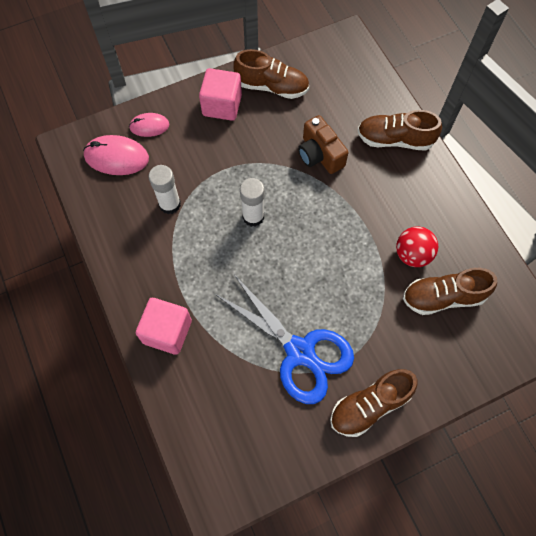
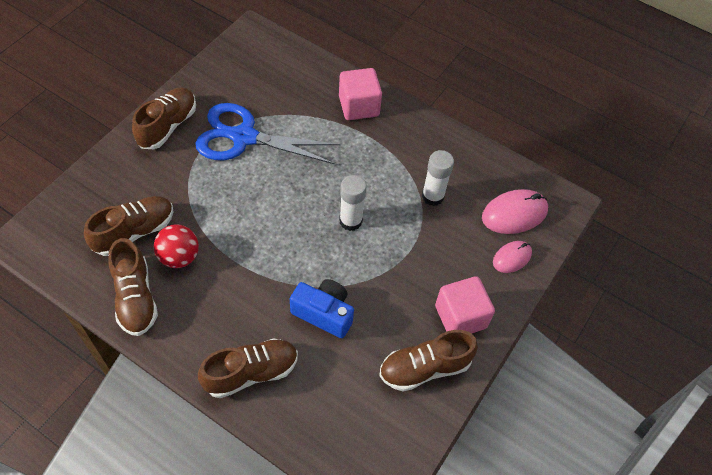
camera: 145 degrees right, 10 degrees down
brown camera [298,115,349,174] -> blue camera [290,279,354,338]
none -> brown shoe [108,238,158,336]

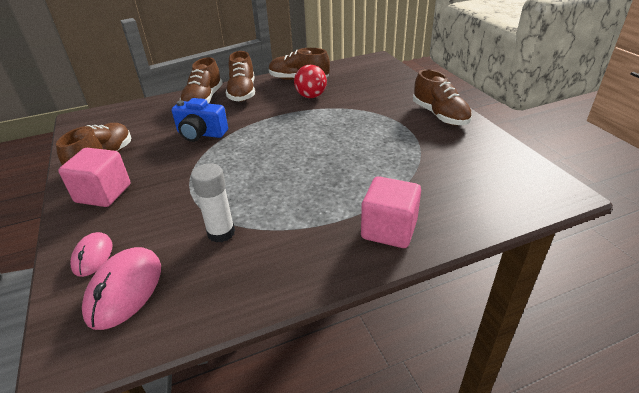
camera: 130 degrees right, 20 degrees down
brown shoe [84,196,174,256] -> brown shoe moved to [226,51,255,102]
blue scissors [195,103,341,164] -> none
blue camera [290,279,354,338] -> blue camera turned 45 degrees clockwise [172,98,228,142]
white glue stick [339,175,367,231] -> none

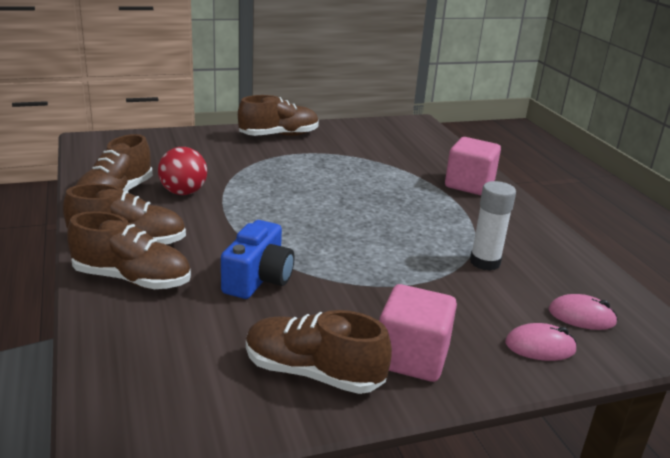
camera: 90 degrees left, 10 degrees down
pink mouse [82,247,161,330] -> pink mouse [549,294,618,330], size x0.62

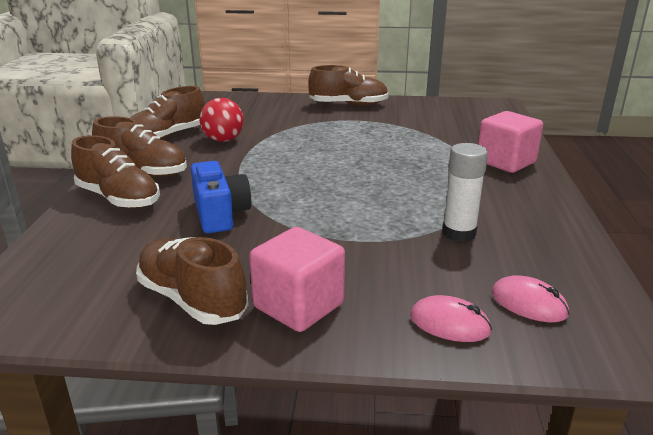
camera: 25 degrees right, 0 degrees up
blue camera [221,220,294,299] -> blue camera turned 60 degrees counterclockwise [191,161,251,233]

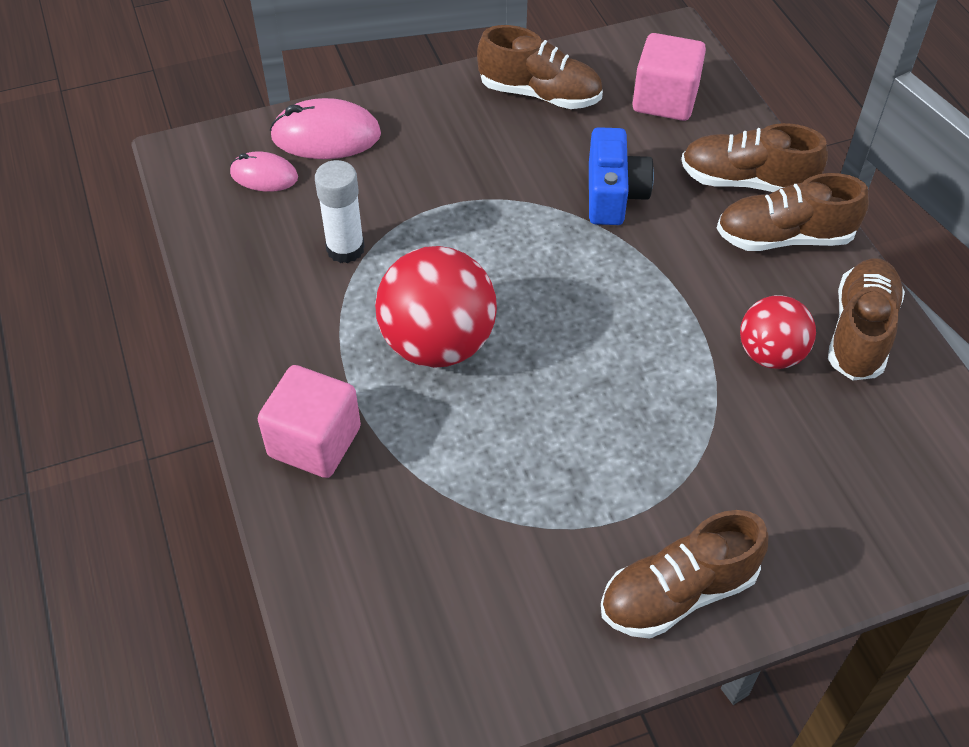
camera: 155 degrees right, 25 degrees up
blue camera [191,161,251,233] -> blue camera turned 135 degrees counterclockwise [589,127,654,225]
pink cube [249,227,345,332] -> pink cube moved to [633,33,706,121]
pink mouse [410,295,492,342] -> pink mouse [270,98,381,159], size x1.61
none -> red ball [375,246,497,368]

